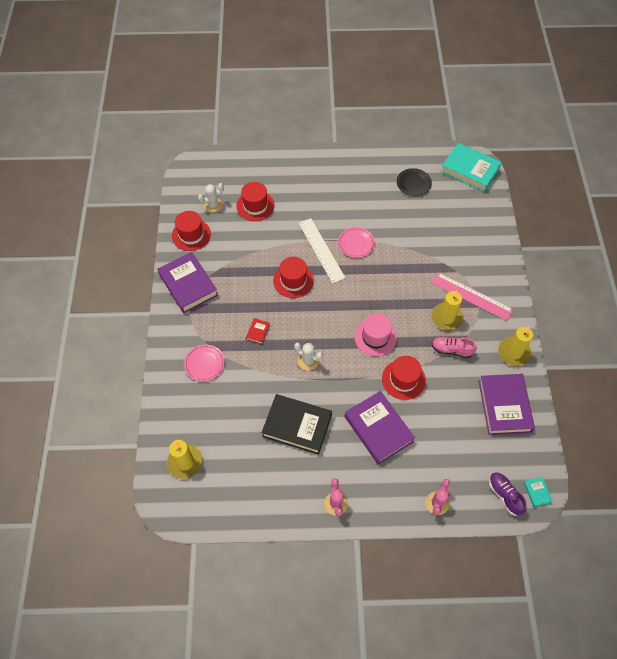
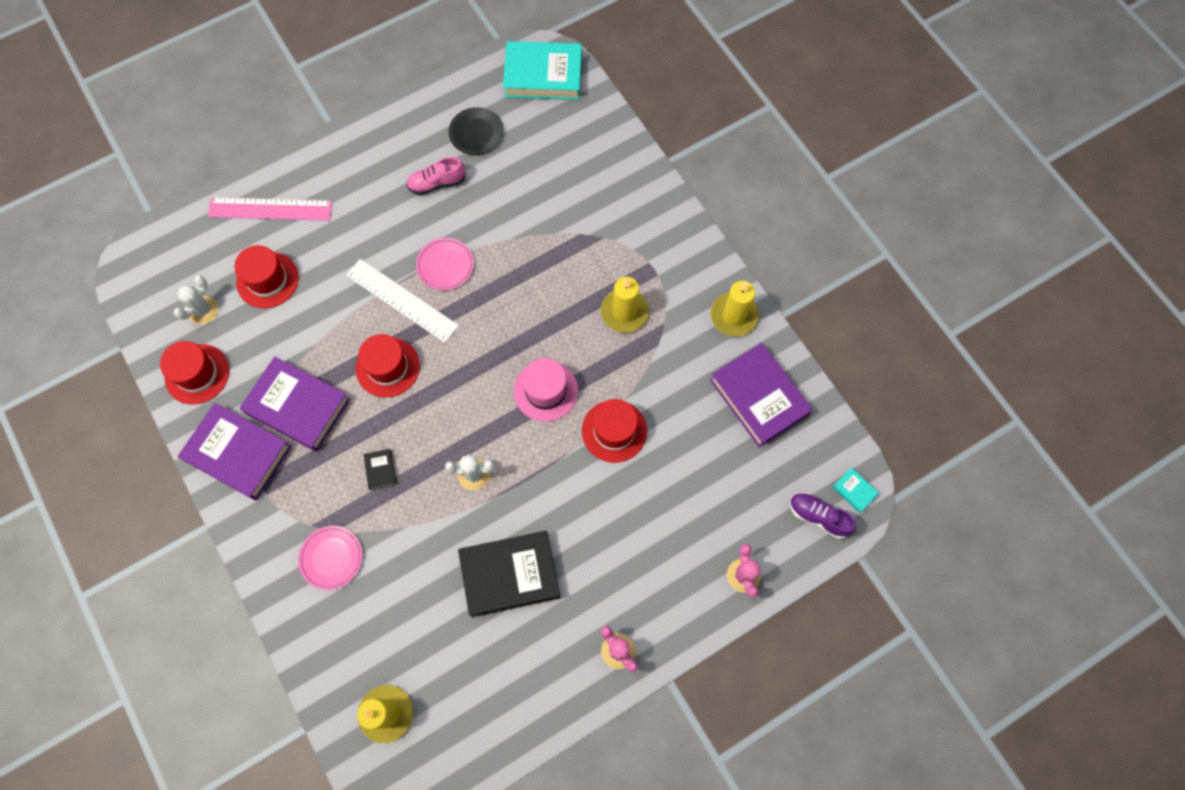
camera: 30 degrees left, 10 degrees up
red book [246,318,270,344] -> black book [364,449,397,490]
purple book [345,391,415,464] -> purple book moved to [240,356,350,452]
pink ruler [432,272,514,321] -> pink ruler moved to [208,197,333,221]
pink shoe [432,337,477,358] -> pink shoe moved to [406,157,466,195]

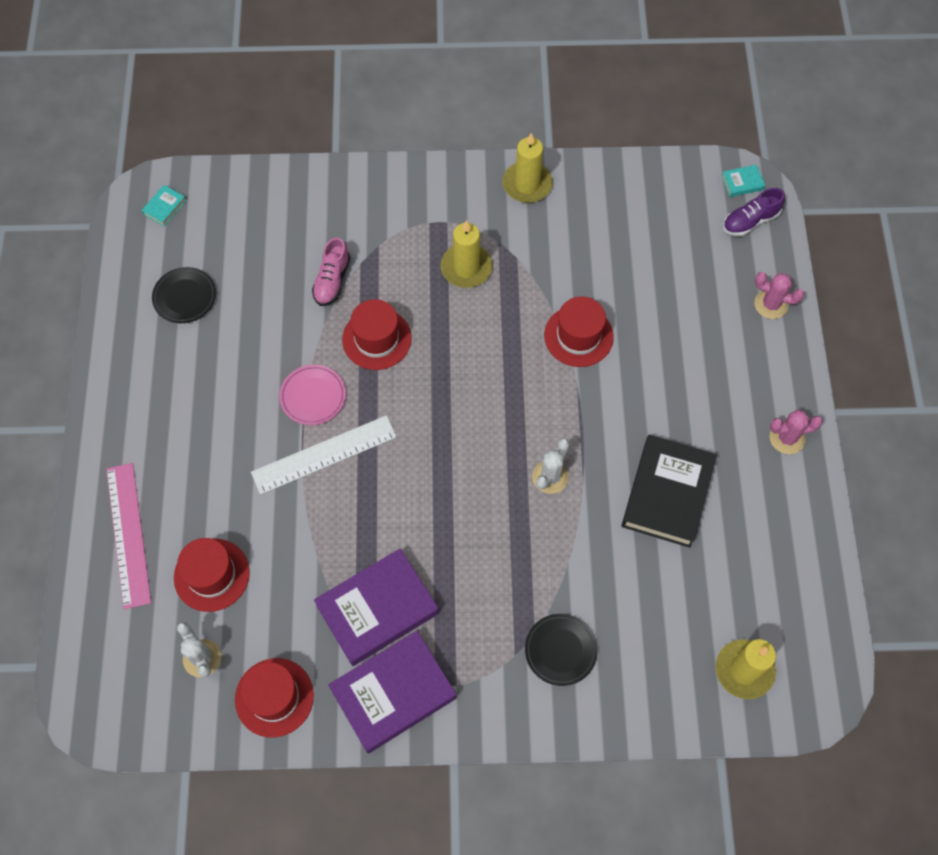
camera: 60 degrees left, 5 degrees down
pink ruler [208,197,333,221] -> pink ruler turned 45 degrees counterclockwise [106,463,151,609]
pink plate [298,526,363,590] -> black plate [525,614,598,686]
red hat [356,334,420,398] -> red hat moved to [342,299,412,370]
black book [364,449,397,490] -> none
pink shoe [406,157,466,195] -> pink shoe moved to [312,237,350,306]
turquoise book [503,41,582,100] -> turquoise book [142,185,186,226], size x0.42
pink hat [514,358,578,422] -> none
purple book [710,343,813,448] -> none

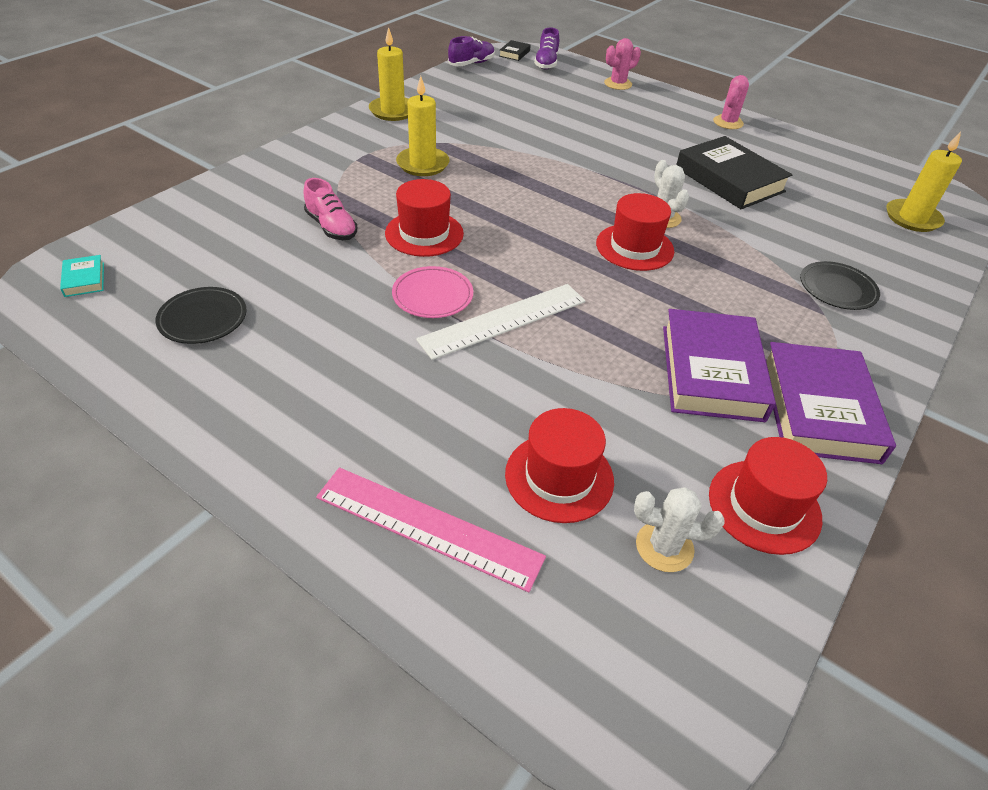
camera: 55 degrees left, 20 degrees down
white ruler [251,415,397,495] -> white ruler turned 45 degrees clockwise [416,284,586,360]
red hat [544,296,614,367] -> red hat moved to [596,193,674,271]
turquoise book [722,165,765,197] -> black book [500,40,531,61]
none -> purple shoe [448,36,495,66]

